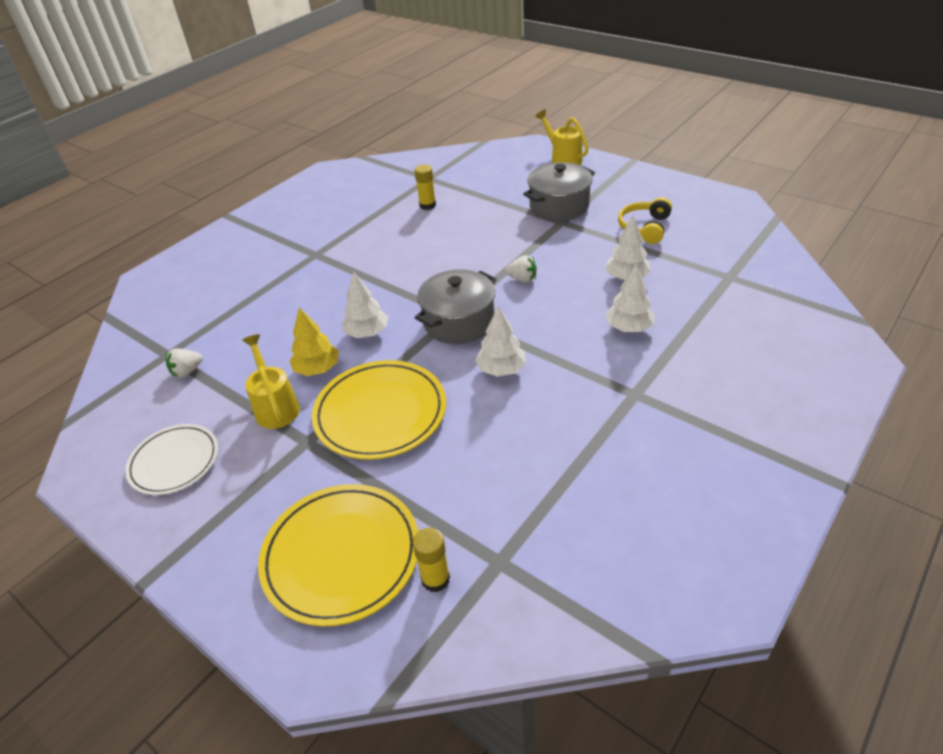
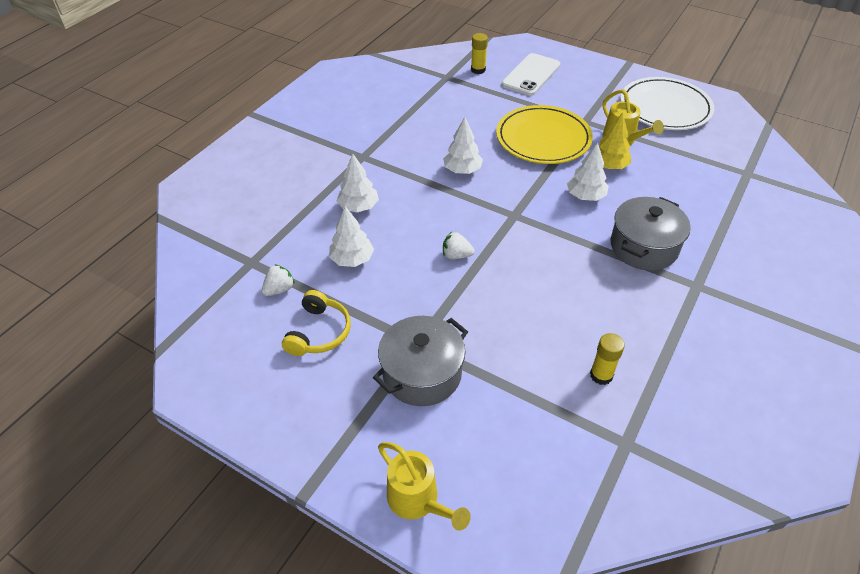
camera: 170 degrees right, 5 degrees up
white plate [125,424,218,495] -> white plate [620,77,714,130], size x1.55
white strawberry [166,348,203,378] -> white strawberry moved to [262,264,295,296]
yellow plate [258,484,418,627] -> white phone [502,53,560,96]
grey pot [415,269,497,344] -> grey pot moved to [611,197,691,271]

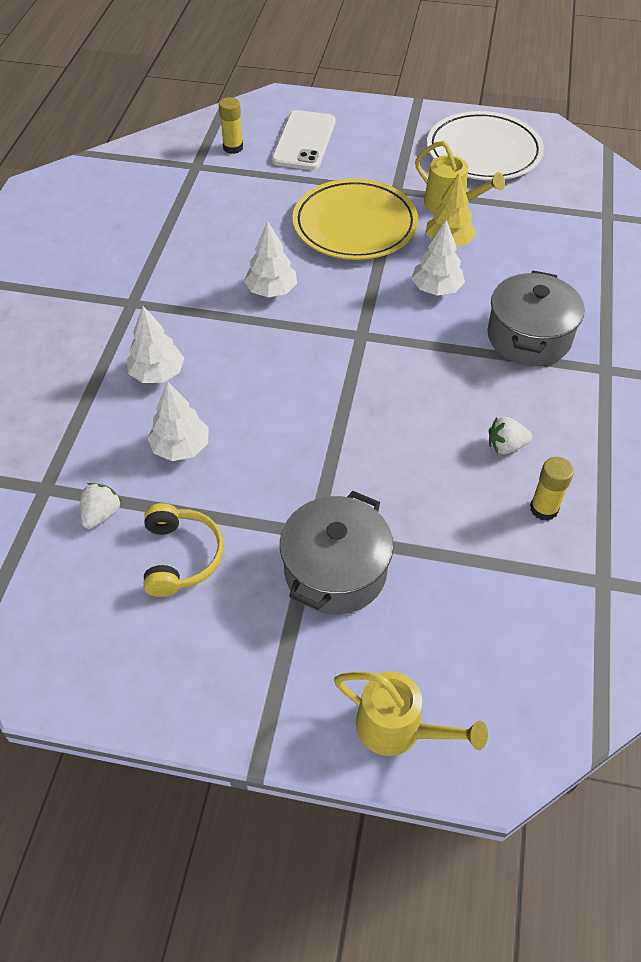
camera: 20 degrees left, 5 degrees up
white strawberry [443,232,475,259] -> white strawberry moved to [489,417,532,454]

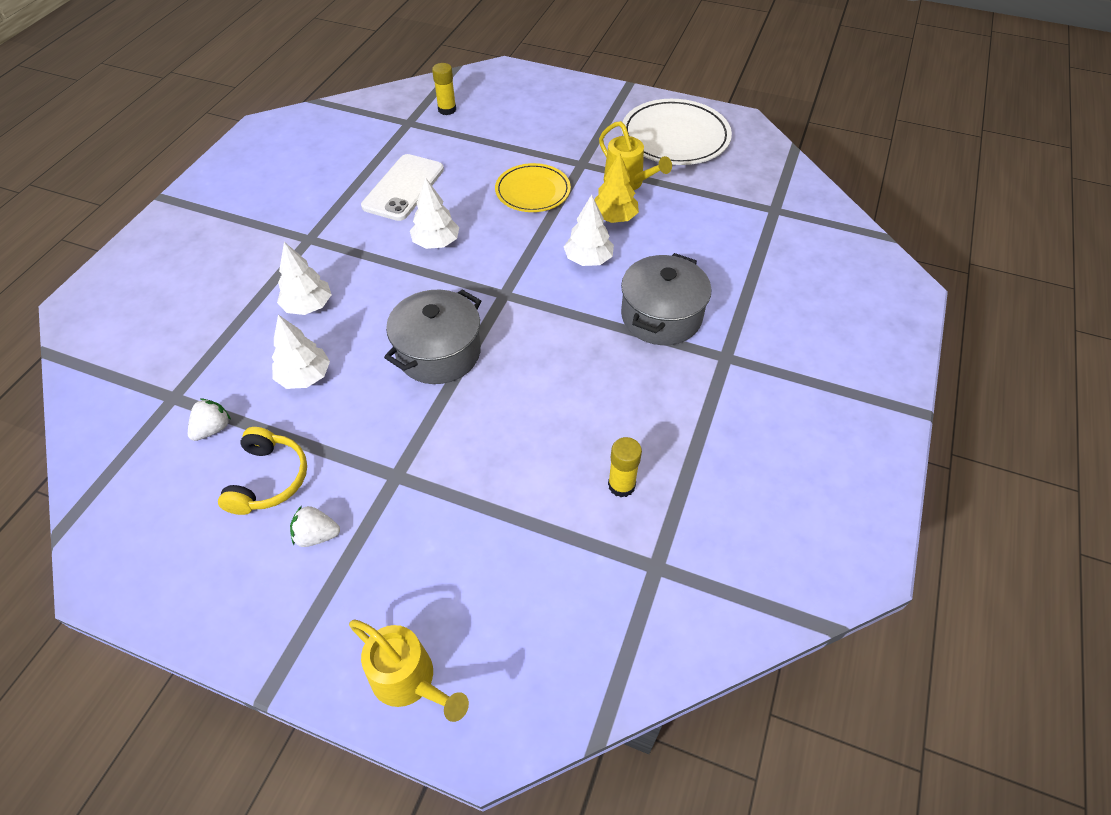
camera: 10 degrees right, 0 degrees up
white phone [272,110,335,170] -> white phone moved to [361,154,444,221]
grey pot [280,491,393,615] -> grey pot moved to [384,290,481,384]
yellow plate [292,179,418,260] -> yellow plate [495,163,571,212], size x0.65
white strawberry [489,417,532,454] -> white strawberry moved to [290,505,340,547]

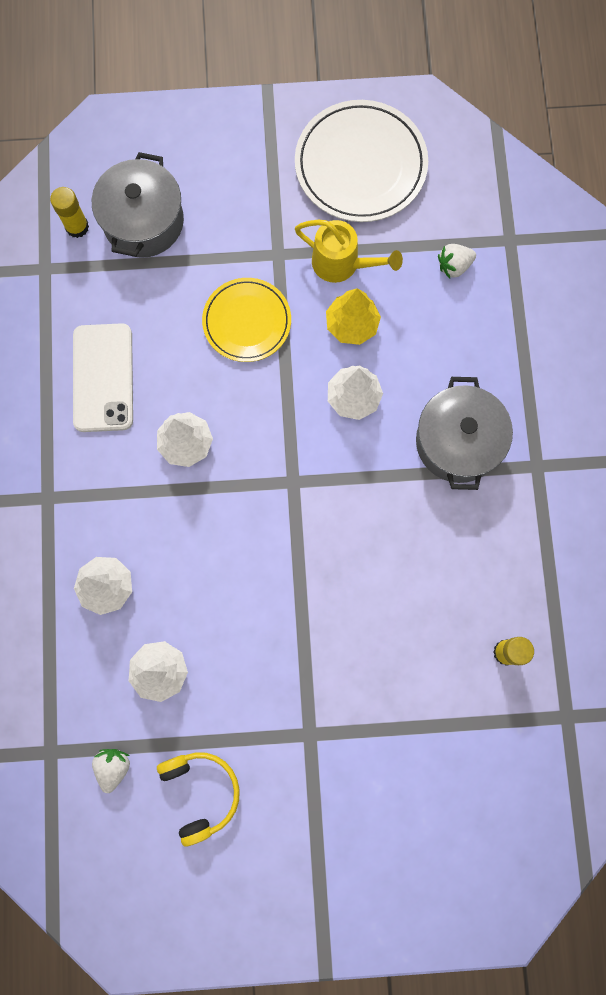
camera: 25 degrees left, 25 degrees up
white strawberry [290,505,340,547] -> white strawberry moved to [438,244,476,278]
yellow watering can [349,619,469,722] -> none
grey pot [384,290,481,384] -> grey pot moved to [92,152,184,258]

